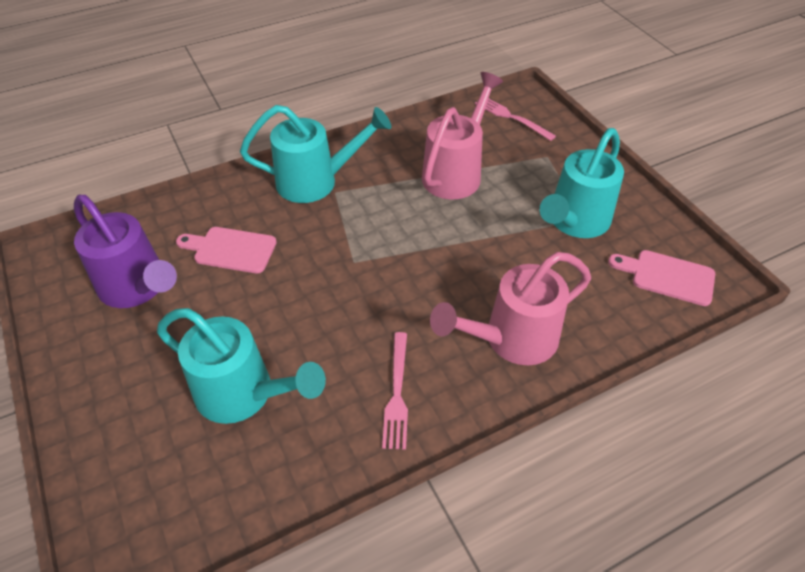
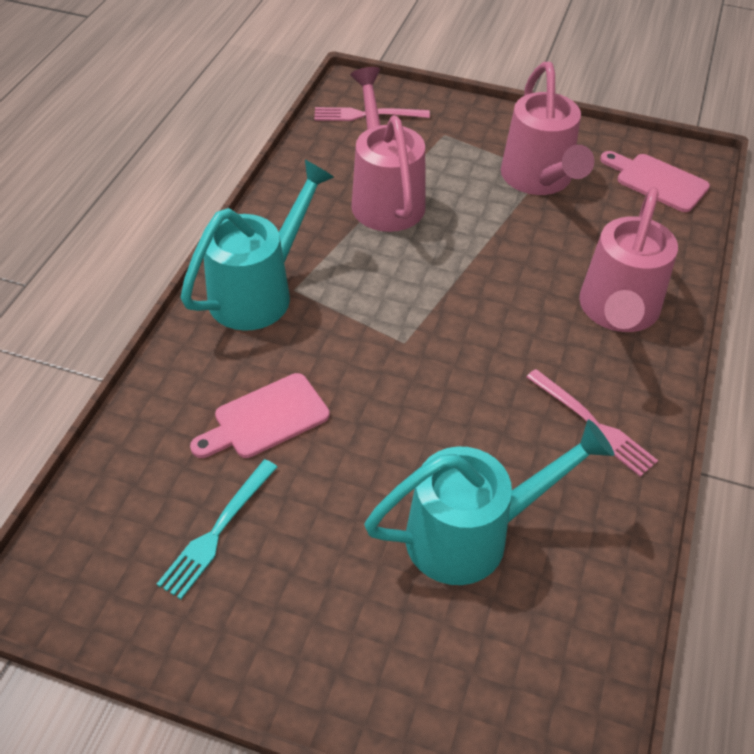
camera: 45 degrees left, 0 degrees up
purple watering can [74,195,177,308] -> turquoise fork [157,459,277,599]
turquoise watering can [540,128,624,238] -> pink watering can [501,62,594,195]
pink cutting board [608,250,715,306] -> pink cutting board turned 60 degrees clockwise [600,151,710,212]

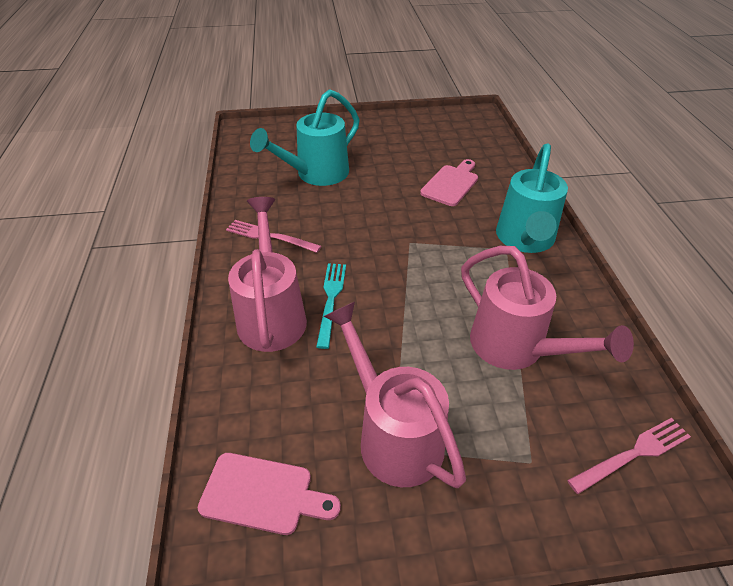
camera: 155 degrees right, 5 degrees down
turquoise fork [157,459,277,599] -> turquoise fork moved to [316,264,346,349]

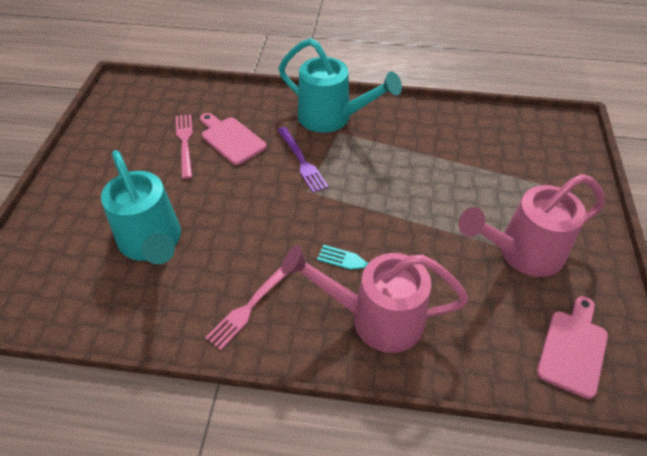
camera: 75 degrees left, 5 degrees up
pink watering can [461,246,634,370] -> none
pink fork [567,418,691,494] -> pink fork moved to [176,114,193,179]
none -> purple fork [277,127,328,193]

